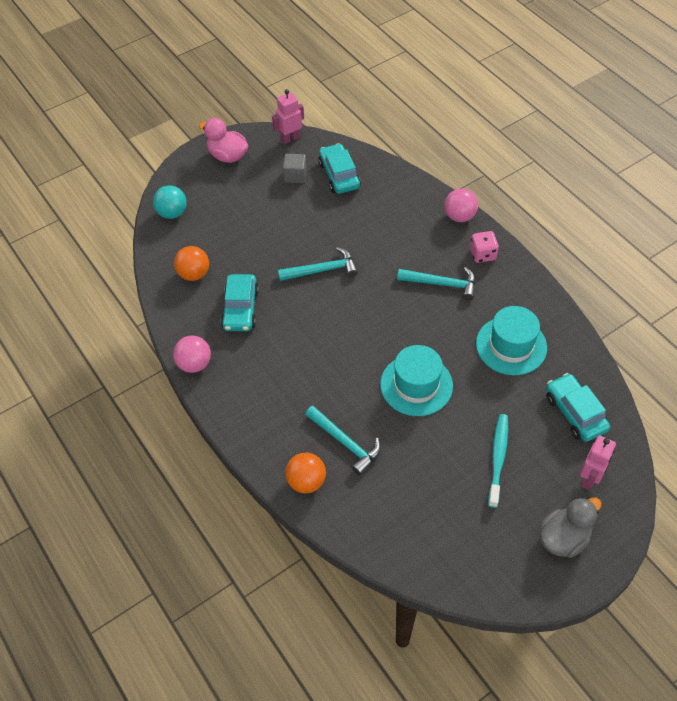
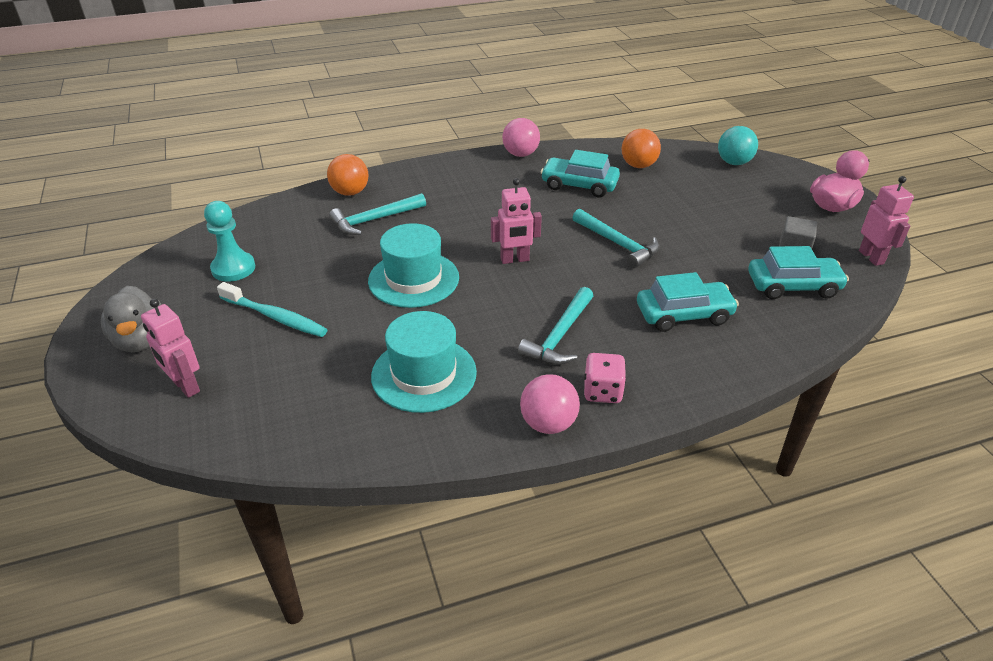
camera: 105 degrees right, 15 degrees down
turquoise hammer [278,247,358,281] -> turquoise hammer turned 45 degrees counterclockwise [572,209,660,268]
pink ball [444,188,478,222] -> pink ball moved to [520,374,580,434]
turquoise car [546,373,610,442] -> turquoise car moved to [637,272,739,332]
none -> turquoise pawn [204,201,255,282]
none -> pink robot [491,178,542,264]

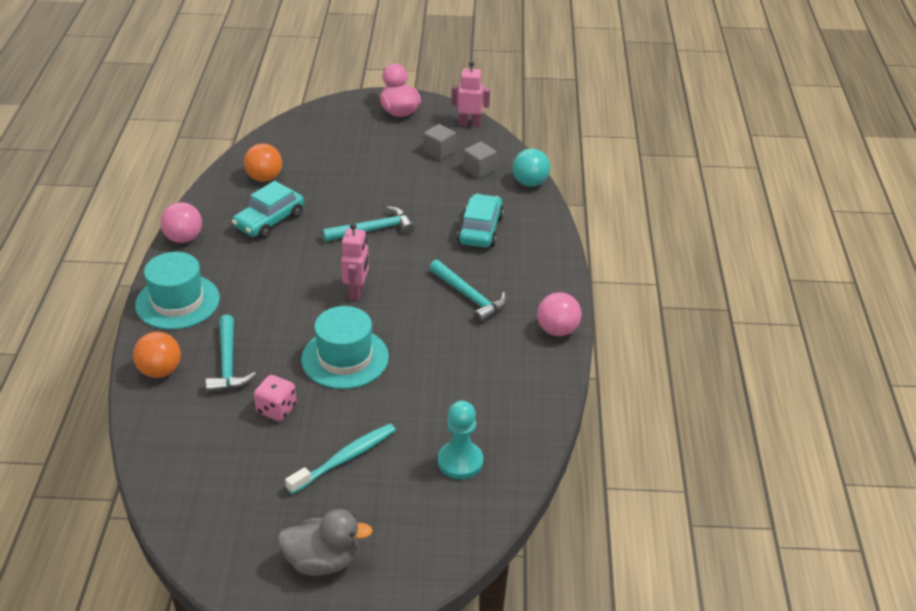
camera: 70 degrees left, 0 degrees up
pink robot [141,299,200,398] -> none
turquoise pawn [204,201,255,282] -> turquoise pawn moved to [438,401,483,479]
turquoise hat [371,311,477,413] -> turquoise hat moved to [135,252,220,330]
pink dice [584,353,626,403] -> pink dice moved to [254,375,296,421]
turquoise ball [718,126,758,165] -> turquoise ball moved to [512,149,550,187]
turquoise car [748,246,849,299] -> grey cube [463,142,497,179]

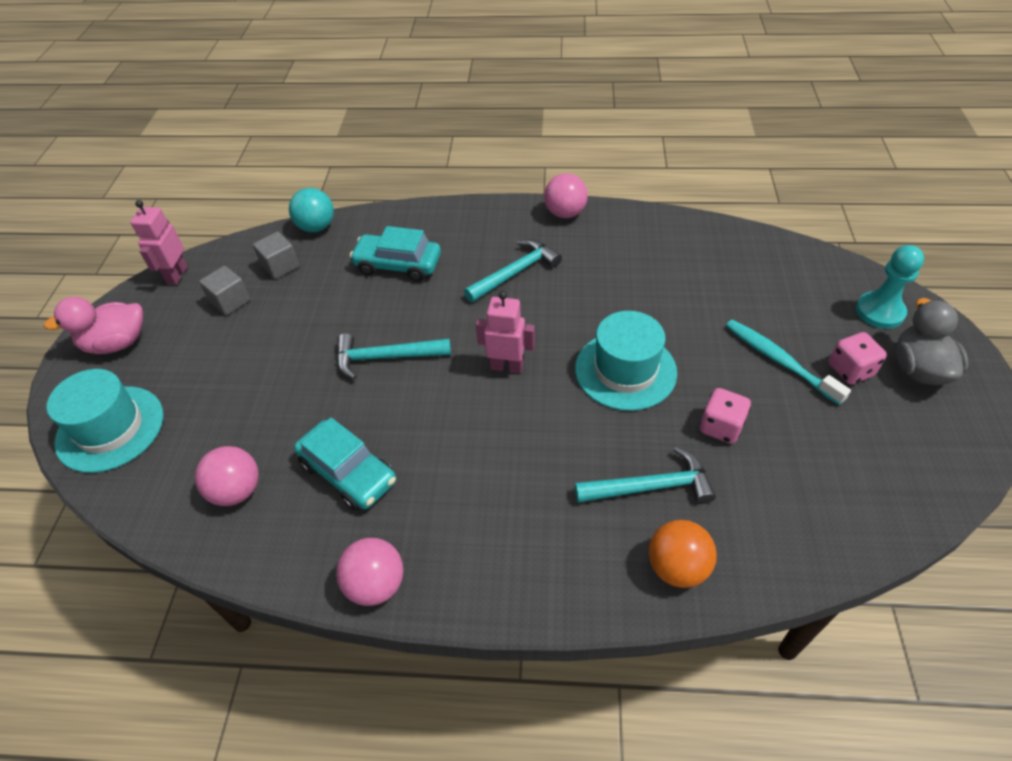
camera: 85 degrees left, 10 degrees up
turquoise hat [135,252,220,330] -> turquoise hat moved to [46,369,164,473]
orange ball [244,143,282,182] -> pink ball [195,446,259,506]
turquoise hammer [322,206,415,242] -> turquoise hammer turned 75 degrees counterclockwise [337,333,451,379]
turquoise pawn [438,401,483,479] -> turquoise pawn moved to [856,245,924,329]
none -> pink dice [829,332,887,385]

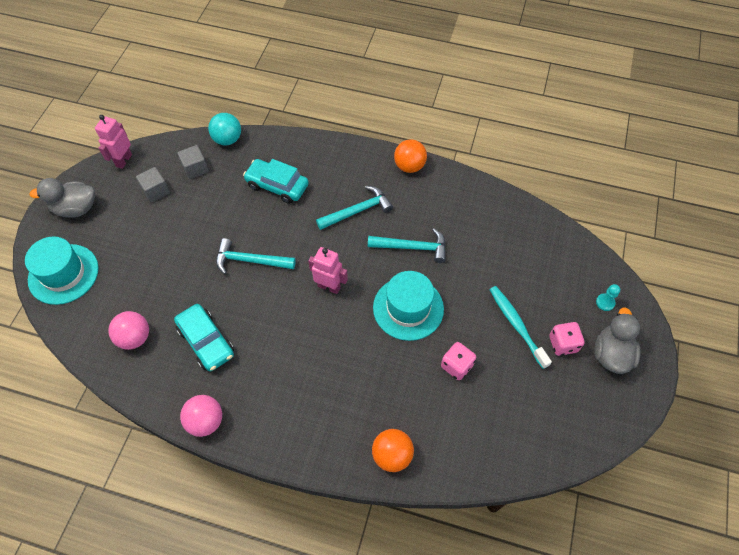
camera: 10 degrees right, 10 degrees up
pink duck [44,297,144,354] -> grey duck [29,178,95,218]
pink ball [544,173,588,218] -> orange ball [394,139,427,173]
turquoise hammer [575,447,716,504] -> turquoise hammer moved to [368,228,446,263]
turquoise pawn [856,245,924,329] -> turquoise pawn [596,284,620,311], size x0.55

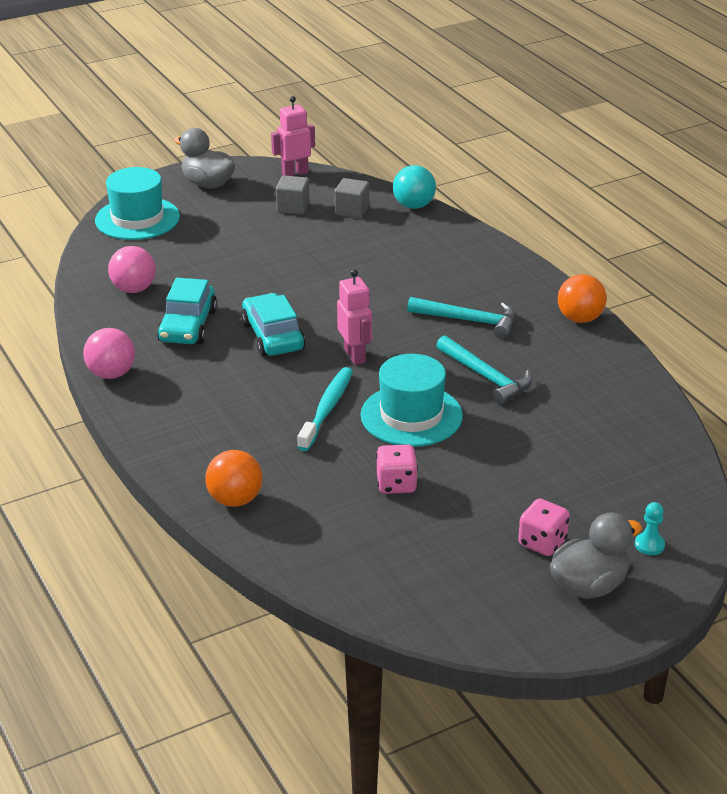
camera: 45 degrees right, 25 degrees down
turquoise hammer [216,238,296,274] -> none
turquoise car [243,159,309,204] -> turquoise car moved to [241,293,305,357]
turquoise toothbrush [490,286,552,369] -> turquoise toothbrush moved to [297,367,353,451]

